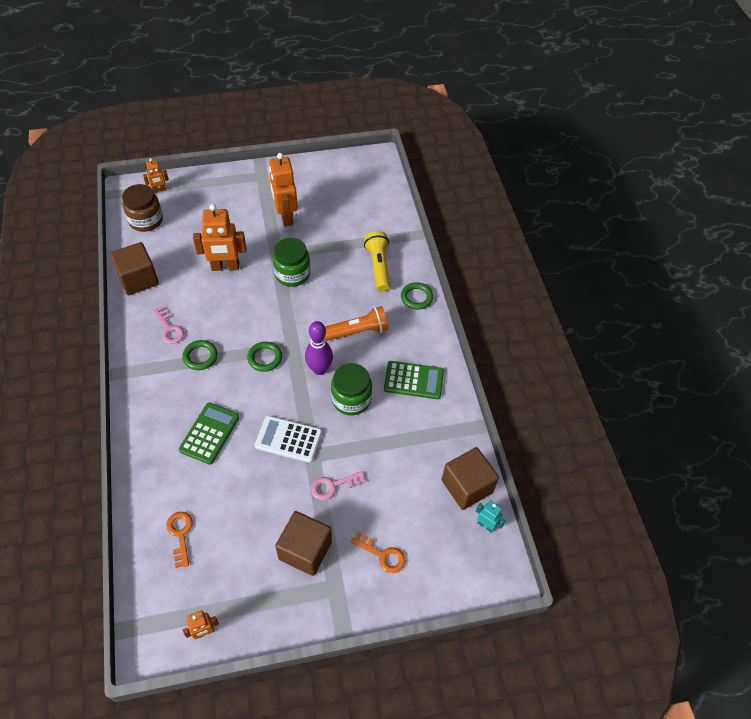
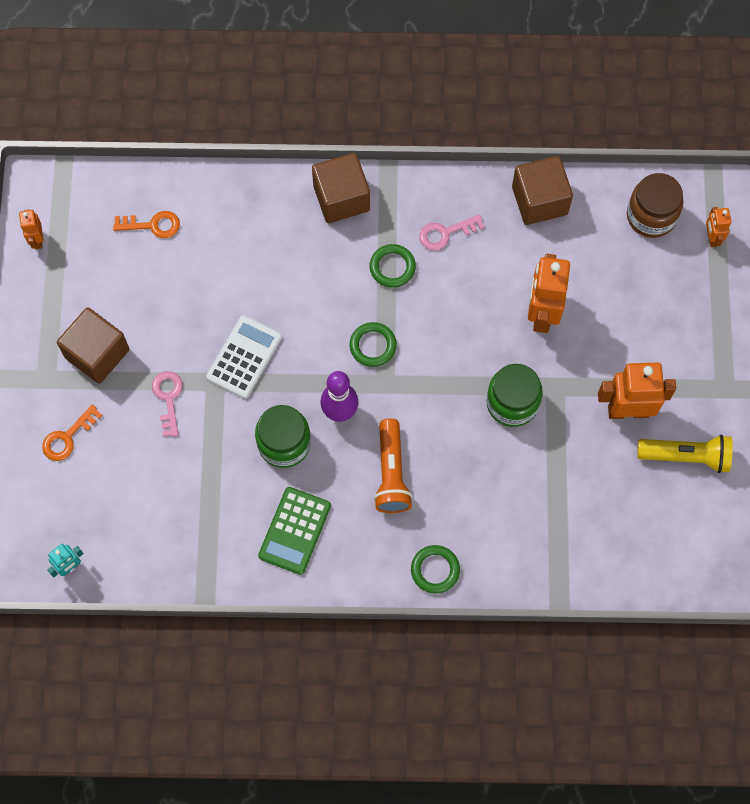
camera: 105 degrees right, 15 degrees up
green calculator [179,402,239,465] -> none
yellow flashlight [364,231,390,291] -> yellow flashlight moved to [637,435,733,473]
brown cube [442,447,499,510] -> brown cube moved to [312,153,370,223]

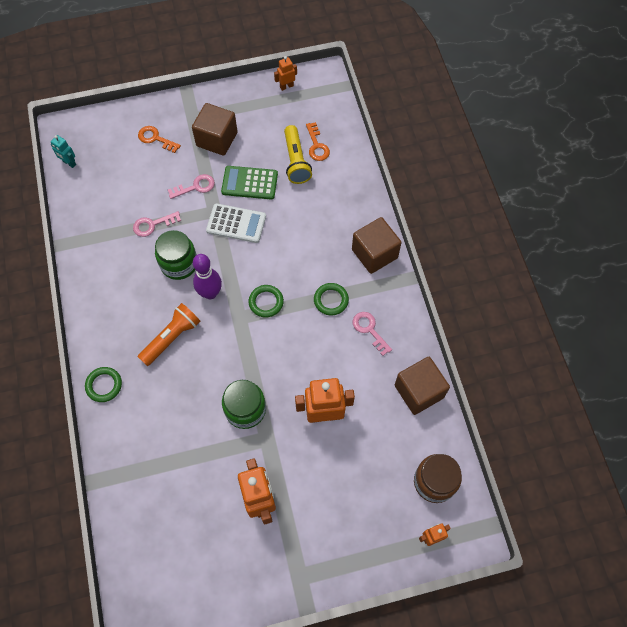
camera: 75 degrees right, 5 degrees down
green calculator [258,487,331,575] -> green calculator moved to [221,166,278,200]
orange flashlight [374,418,413,513] -> orange flashlight turned 150 degrees clockwise [138,303,200,366]
yellow flashlight [637,435,733,473] -> yellow flashlight moved to [284,125,312,184]
none -> pink key [133,211,181,237]

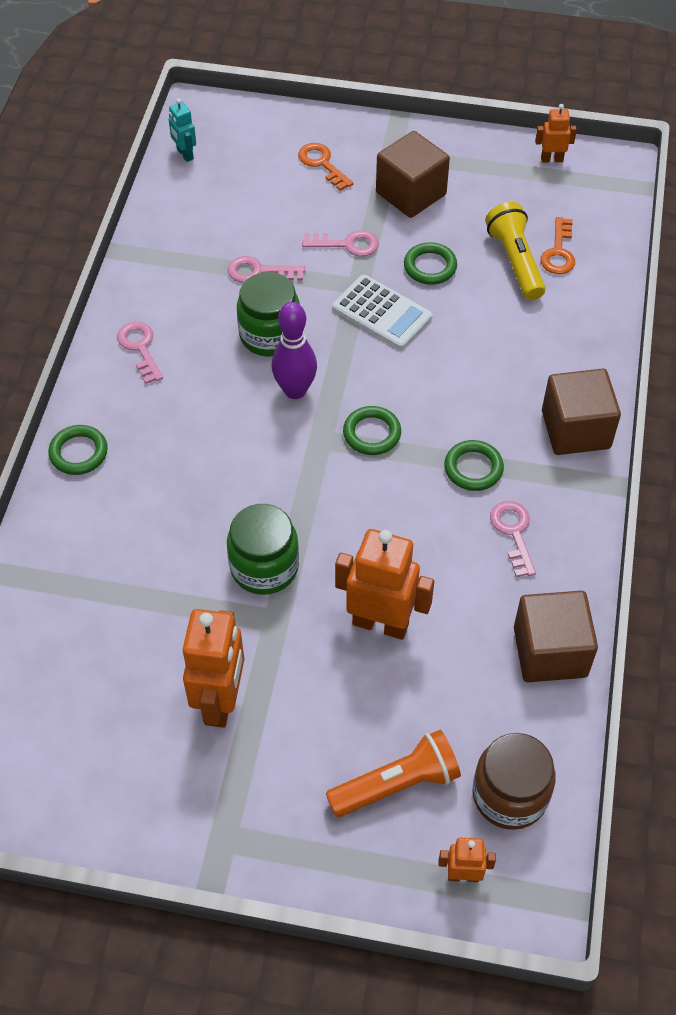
camera: 25 degrees right, 10 degrees down
orange flashlight [138,303,200,366] -> orange flashlight moved to [326,730,461,817]
green calculator [221,166,278,200] -> green ring [404,242,457,285]
yellow flashlight [284,125,312,184] -> yellow flashlight turned 150 degrees clockwise [485,202,546,300]
none -> pink key [117,322,163,384]

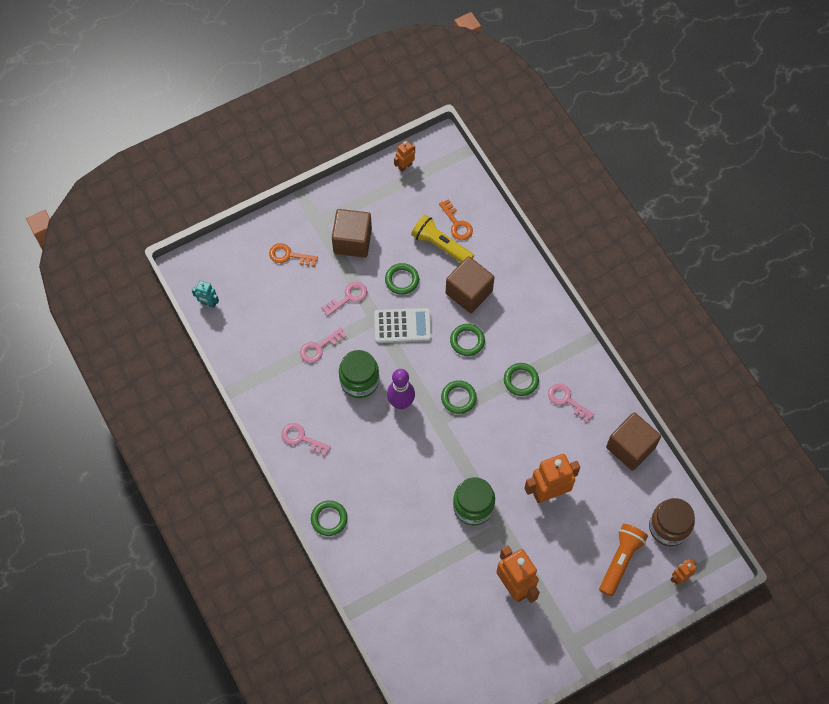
camera: 40 degrees left, 10 degrees up
brown cube [542,369,621,455] -> brown cube moved to [446,256,495,313]
none -> green ring [450,324,485,356]

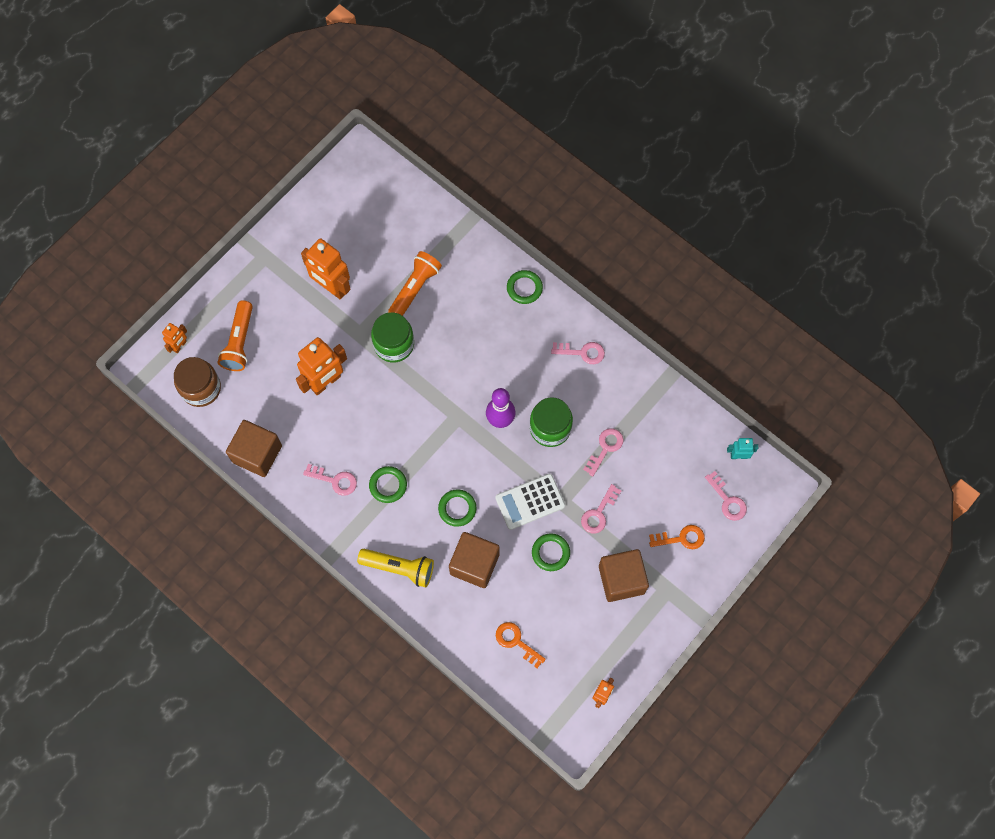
camera: 160 degrees right, 5 degrees up
yellow flashlight [411,215,474,263] -> yellow flashlight moved to [357,549,434,587]
green ring [441,380,477,414] -> none
none -> orange flashlight [388,251,442,316]
none -> pink key [705,471,747,521]

